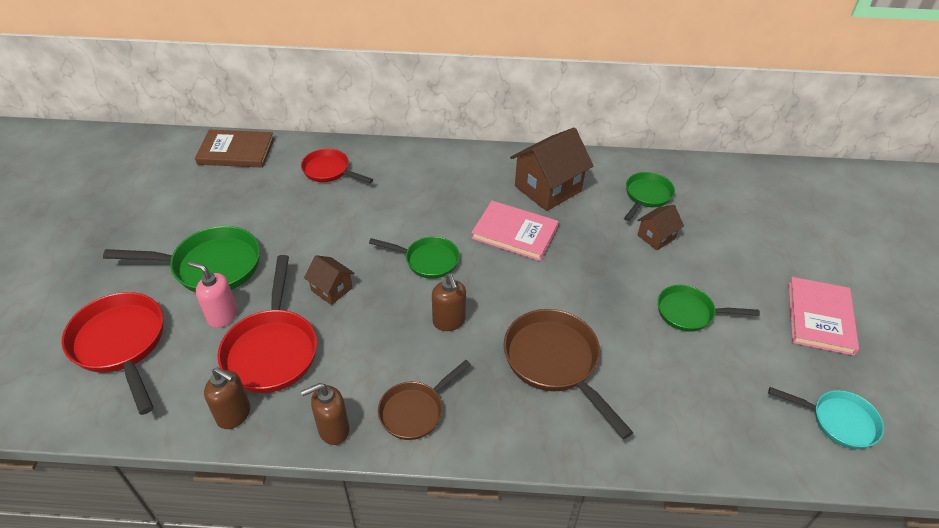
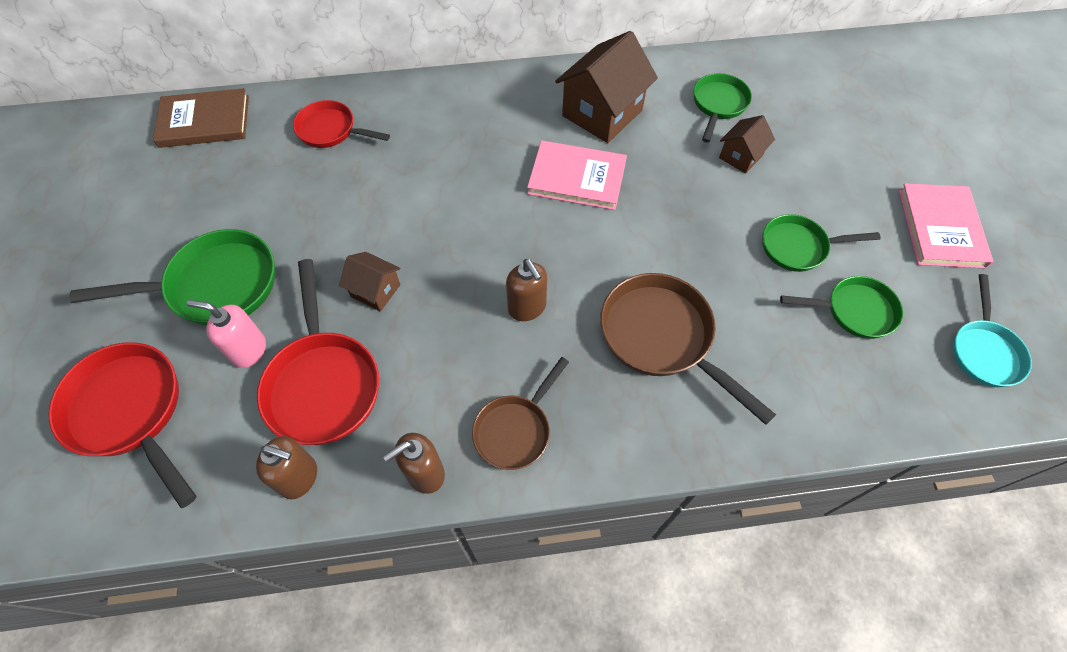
camera: 10 degrees left, 15 degrees up
green pan [369,236,459,279] -> green pan moved to [780,276,903,339]
turquoise pan [768,387,884,449] -> turquoise pan turned 90 degrees clockwise [952,274,1032,387]

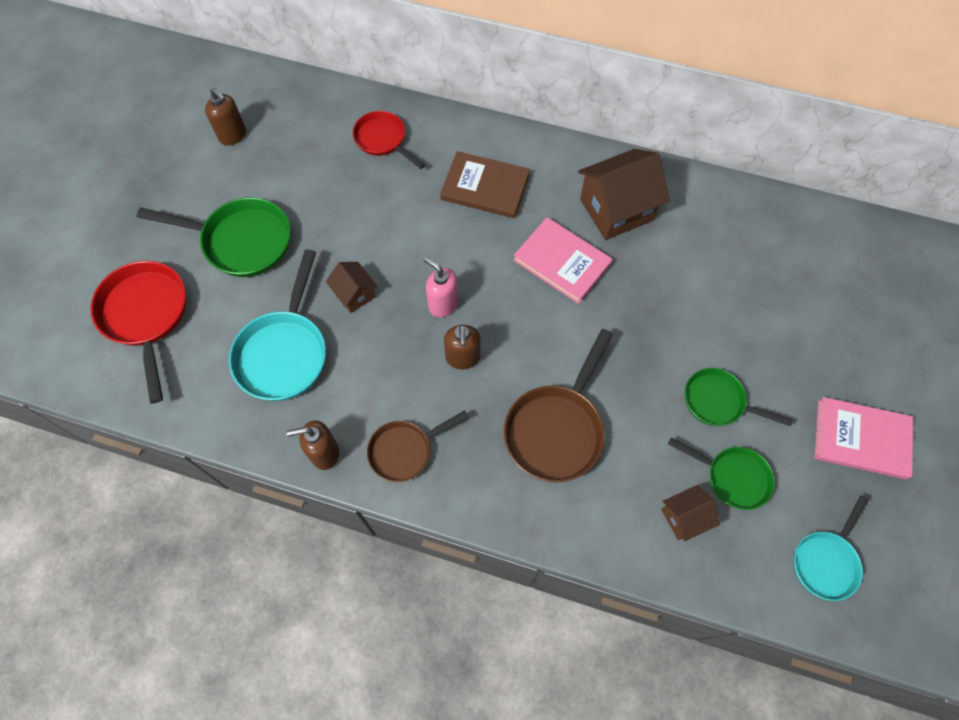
camera: 25 degrees right, 5 degrees up
brown book [153,88,249,148] -> brown book moved to [440,151,530,218]
pink soap dispenser [187,300,266,368] -> pink soap dispenser moved to [424,257,458,317]
brown soap dispenser [256,436,317,499] -> brown soap dispenser moved to [205,87,246,145]
red pan [257,259,379,445] -> turquoise pan [229,249,326,401]
brown pan [600,273,776,425] -> brown pan turned 135 degrees counterclockwise [504,329,613,482]
green pan [693,73,752,142] -> none
brown house [719,115,775,174] -> brown house moved to [661,485,720,541]
pink book [899,183,993,269] -> pink book turned 75 degrees clockwise [814,397,913,479]

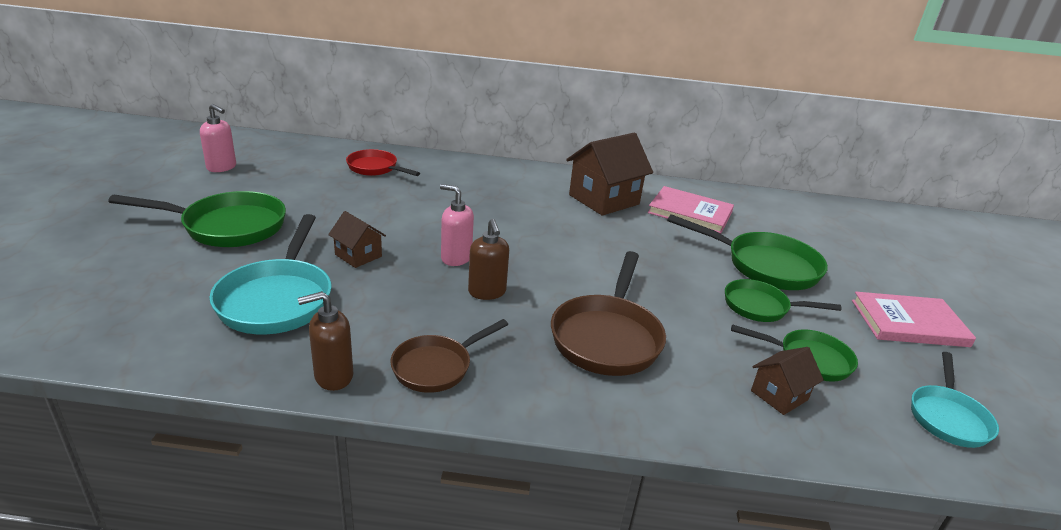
camera: 15 degrees left, 35 degrees down
red pan [90,261,187,404] -> none
brown soap dispenser [205,87,246,145] -> pink soap dispenser [200,104,236,172]
brown book [440,151,530,218] -> none
pink book [513,217,613,304] -> pink book moved to [648,186,734,234]
none -> green pan [667,214,828,290]

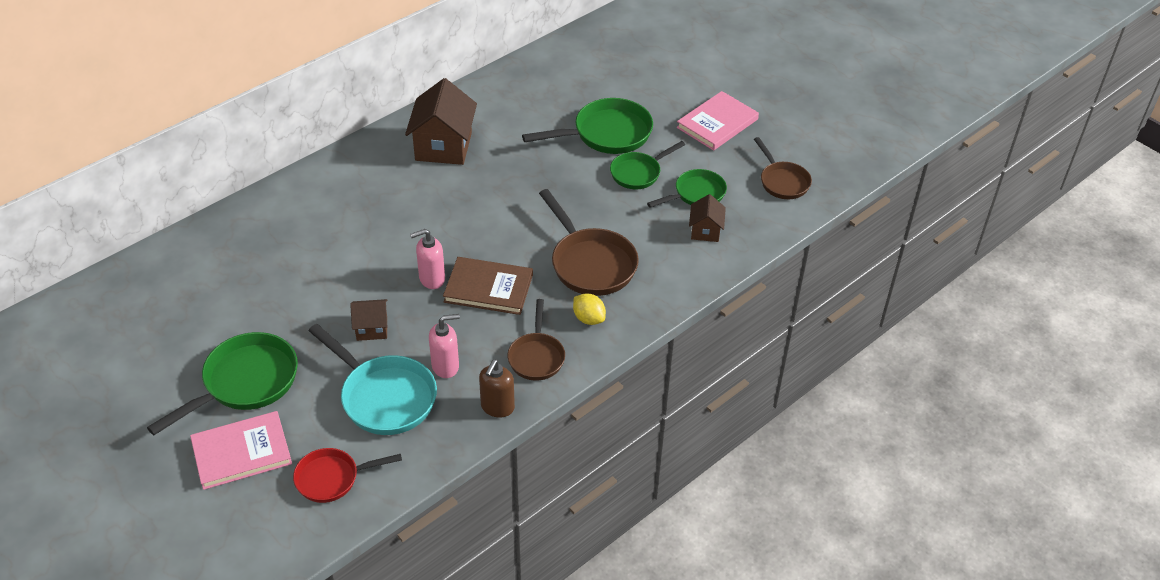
camera: 45 degrees left, 15 degrees up
pink soap dispenser [200,104,236,172] -> pink soap dispenser moved to [429,314,460,378]
red pan [346,149,420,176] -> red pan moved to [293,448,402,503]
brown soap dispenser [468,219,509,300] -> brown book [443,257,533,315]
pink book [648,186,734,234] -> pink book moved to [190,411,292,490]
turquoise pan [911,352,999,448] -> brown pan [754,137,812,199]
none -> yellow lemon [573,293,606,325]

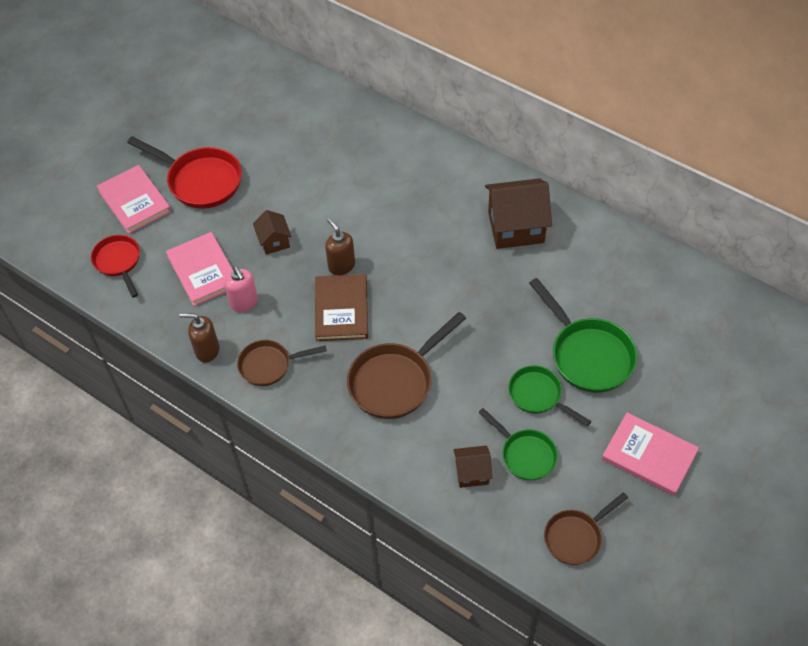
camera: 80 degrees right, 10 degrees up
green pan [147,332,298,435] -> red pan [127,136,242,209]
turquoise pan [308,324,437,435] -> pink book [166,232,233,306]
pink soap dispenser [410,229,445,289] -> brown soap dispenser [325,218,355,275]
yellow lemon [573,293,606,325] -> none

